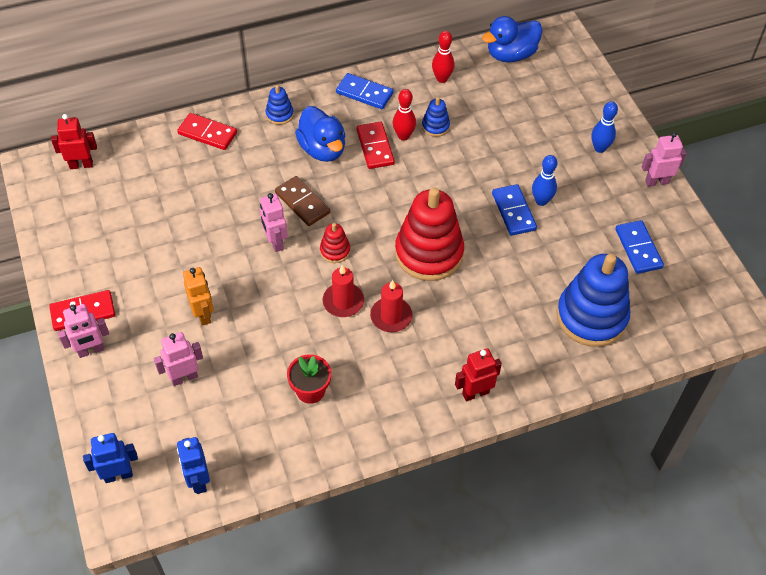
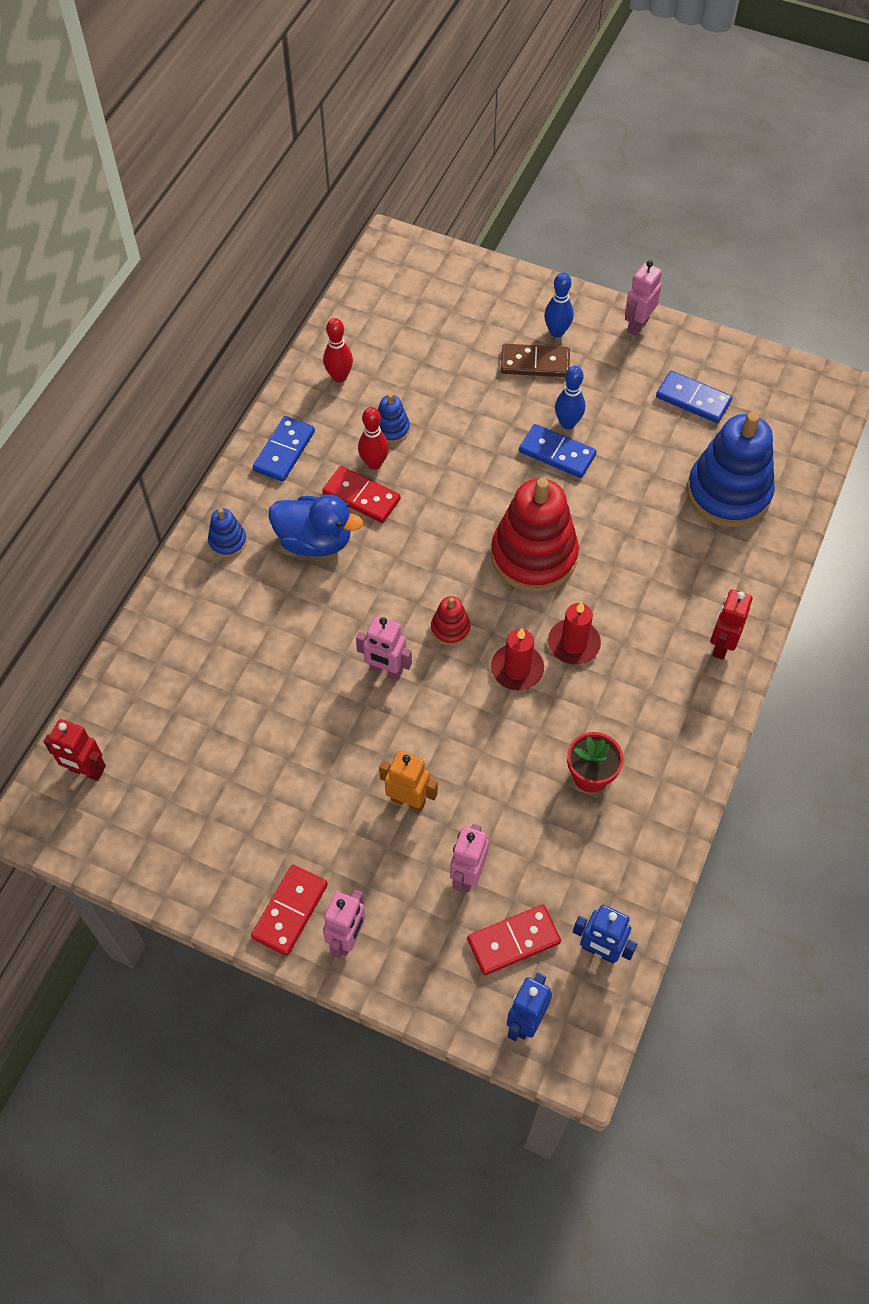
camera: 45 degrees left, 5 degrees up
red robot [51,114,97,169] -> red robot turned 105 degrees counterclockwise [43,719,106,781]
red domino [177,113,237,150] -> red domino moved to [467,905,561,975]
brown domino [275,176,330,226] -> brown domino moved to [501,344,570,377]
blue domino [336,73,393,109] -> blue domino turned 45 degrees counterclockwise [253,416,315,482]
blue duck [482,16,542,62] -> none

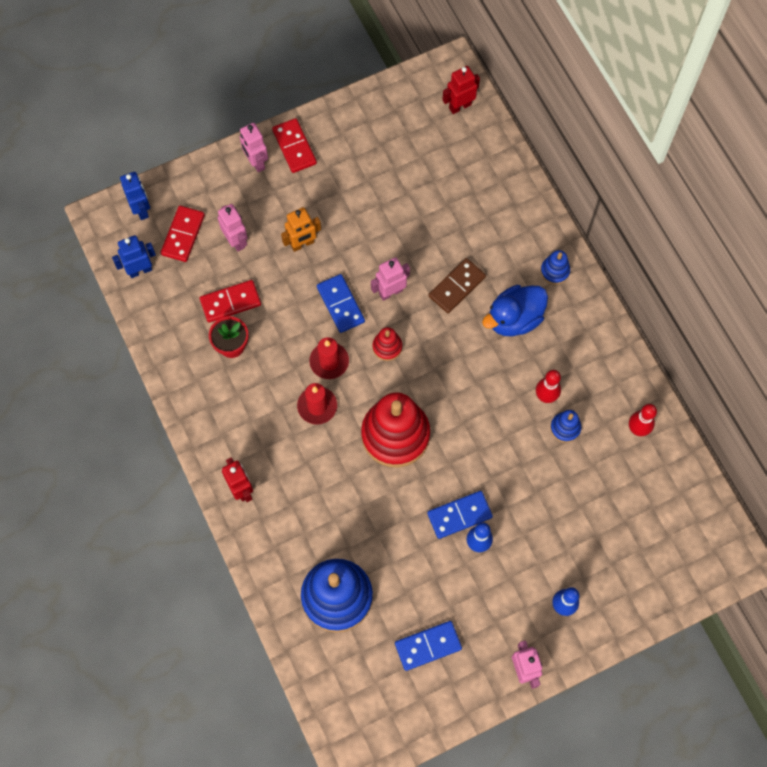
camera: 130 degrees right, 10 degrees up
blue domino [253,416,315,482] -> blue domino moved to [317,274,365,333]
red domino [322,466,401,523] -> red domino moved to [200,280,261,322]
brown domino [501,344,570,377] -> brown domino moved to [429,258,486,313]

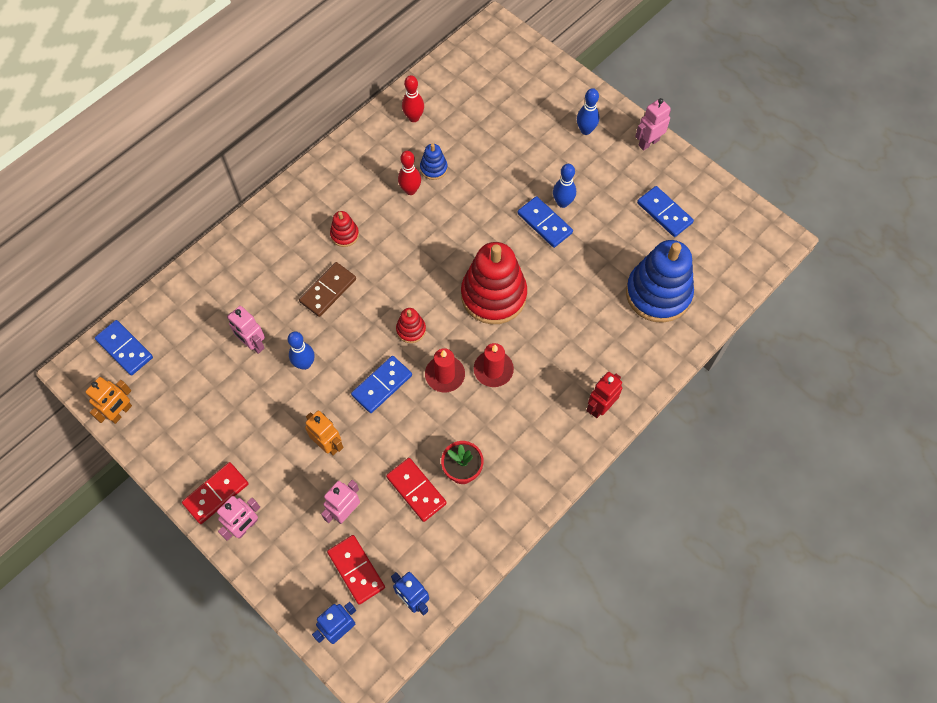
camera: 110 degrees left, 5 degrees down
red domino [161,206,205,262] -> red domino turned 60 degrees clockwise [327,535,385,605]
pink robot [371,257,410,301] -> pink robot moved to [227,306,265,354]
brown domino [429,258,486,313] -> brown domino turned 75 degrees counterclockwise [299,262,356,317]
red robot [442,66,480,114] -> blue domino [95,320,153,375]
blue duck [482,285,548,336] -> red stacking toy [330,211,359,247]
blue stacking toy [541,250,570,285] -> none
none -> orange robot [86,377,132,424]
none -> blue bowling pin [288,331,315,370]

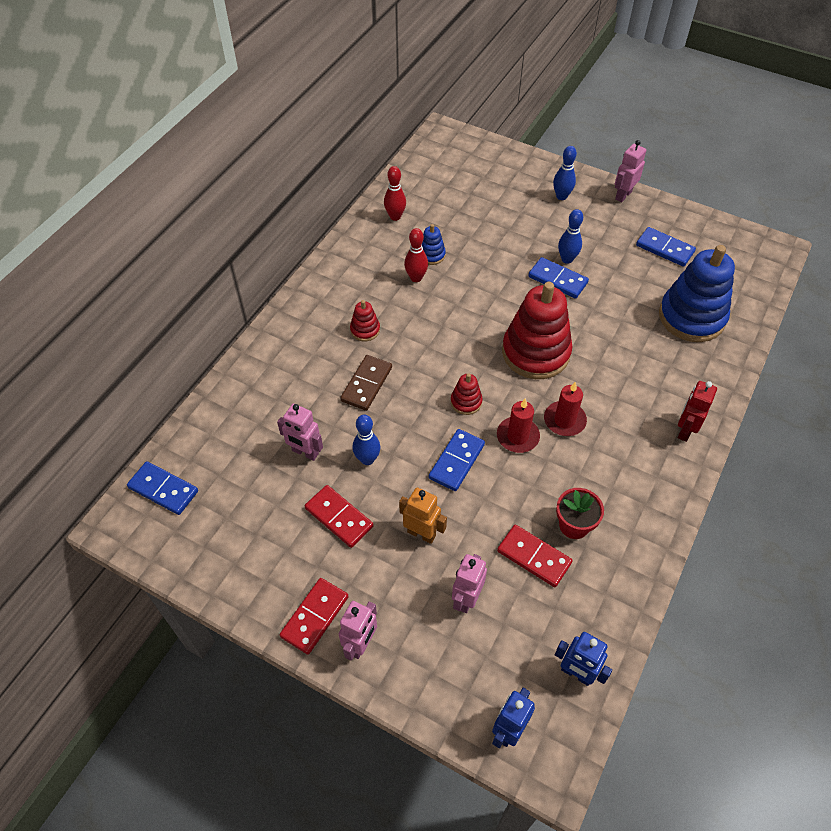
camera: 15 degrees left, 10 degrees down
orange robot [86,377,132,424] -> none
red domino [327,535,385,605] -> red domino moved to [305,485,374,548]

